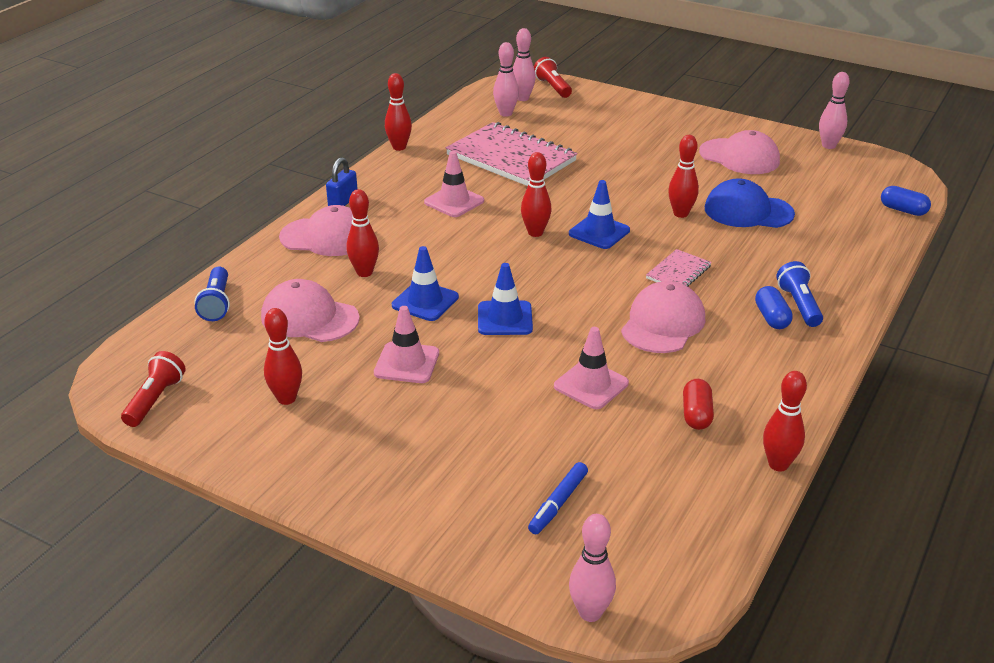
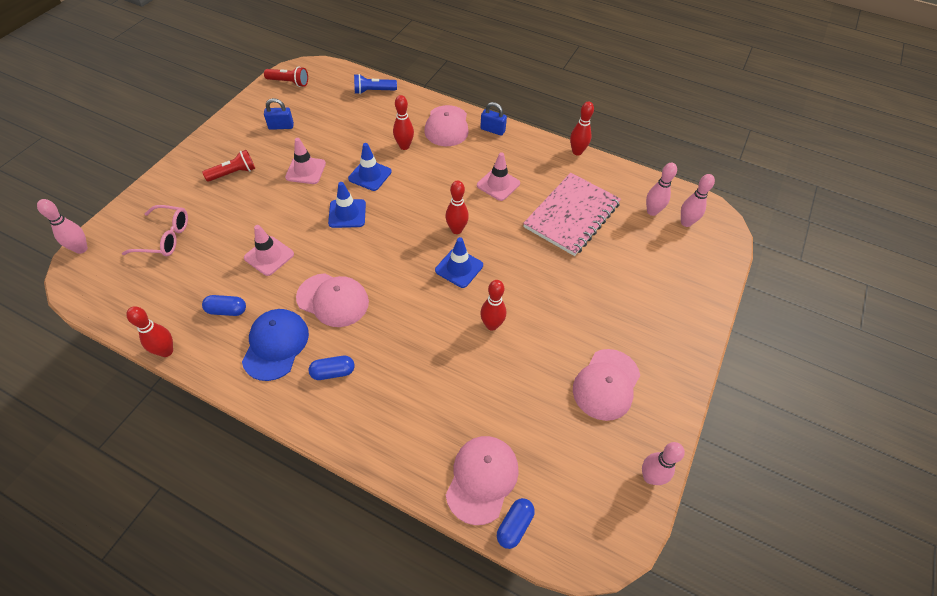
camera: 85 degrees right, 20 degrees up
pink cap [261,279,360,342] -> pink cap moved to [446,436,519,525]
red bowling pin [264,308,302,405] -> blue padlock [264,98,294,130]
blue marker [528,462,588,534] -> pink glasses [122,205,188,256]
red flashlight [534,57,572,98] -> red flashlight moved to [202,150,255,182]
pink notebook [646,249,712,287] -> none
red capsule [683,379,714,430] -> blue capsule [202,295,246,316]
blue cap [705,178,795,228] -> blue cap moved to [242,309,309,381]
blue flashlight [776,261,823,327] -> none

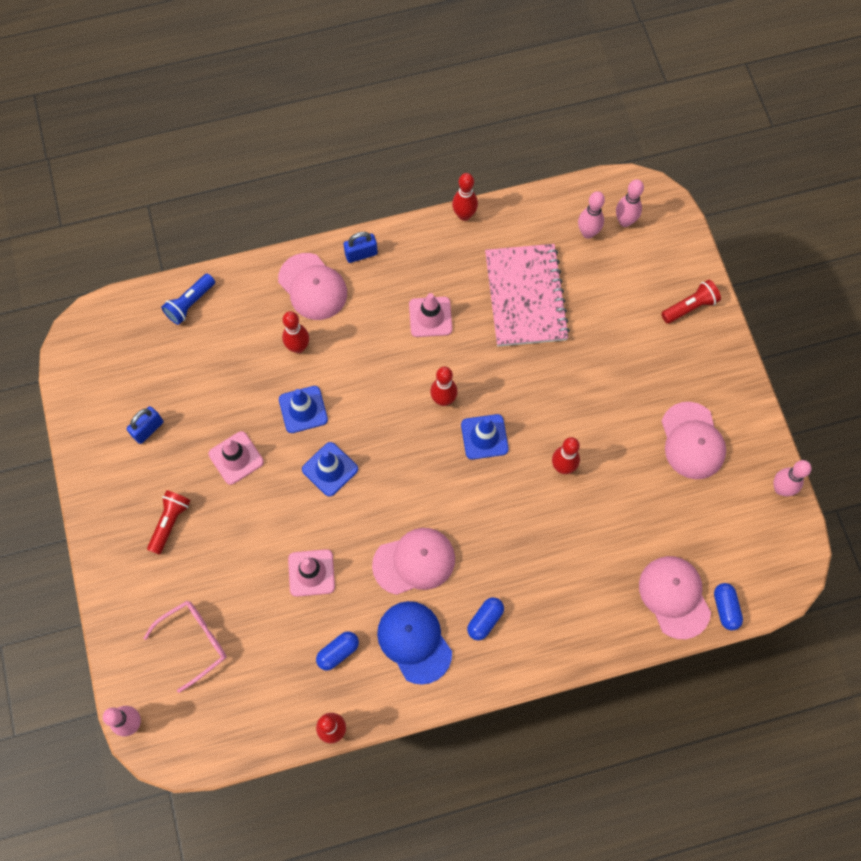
camera: 40 degrees left, 15 degrees up
red flashlight [264,67,308,87] -> red flashlight moved to [661,280,721,324]

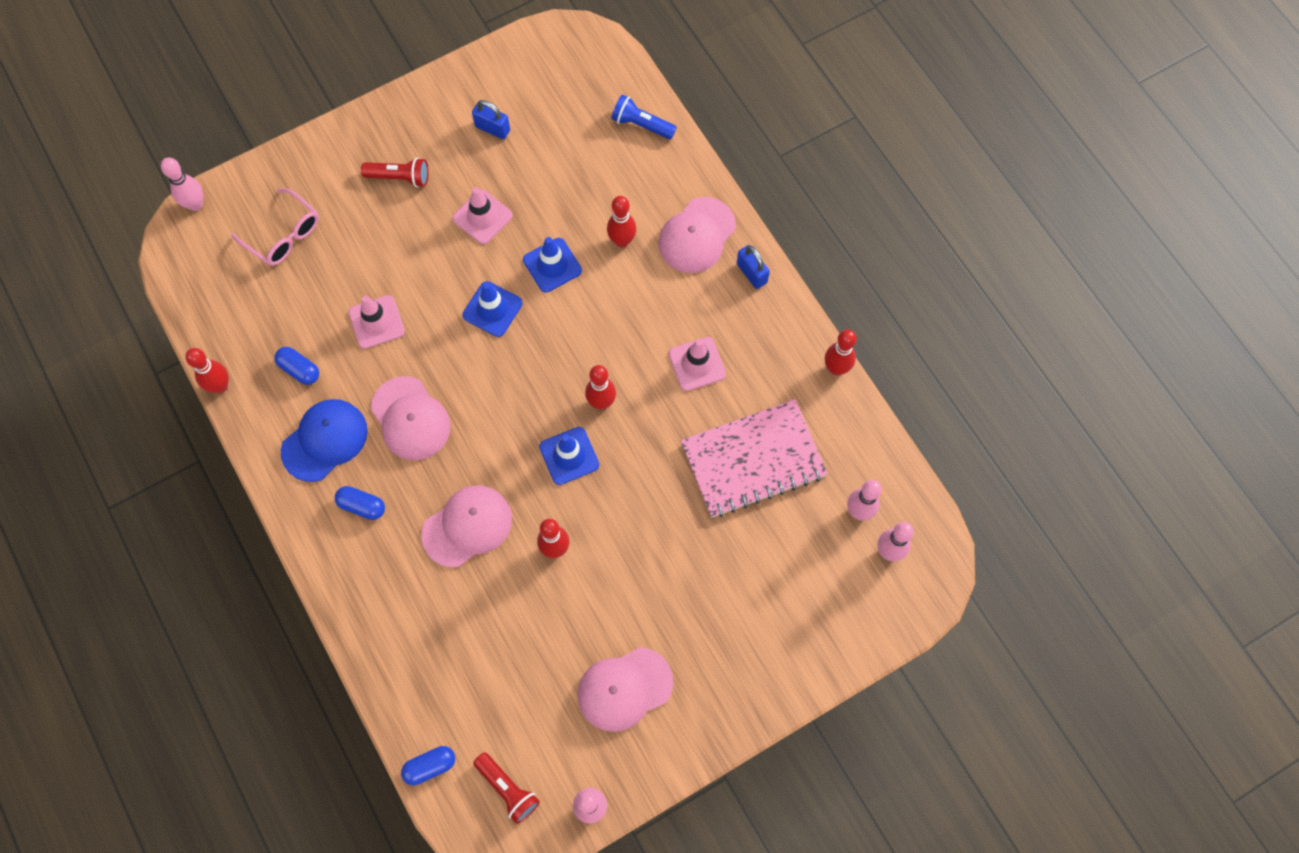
camera: 75 degrees right, 0 degrees up
pink cap [639,556,711,639] -> pink cap moved to [421,485,512,567]
red flashlight [661,280,721,324] -> red flashlight moved to [473,752,540,824]

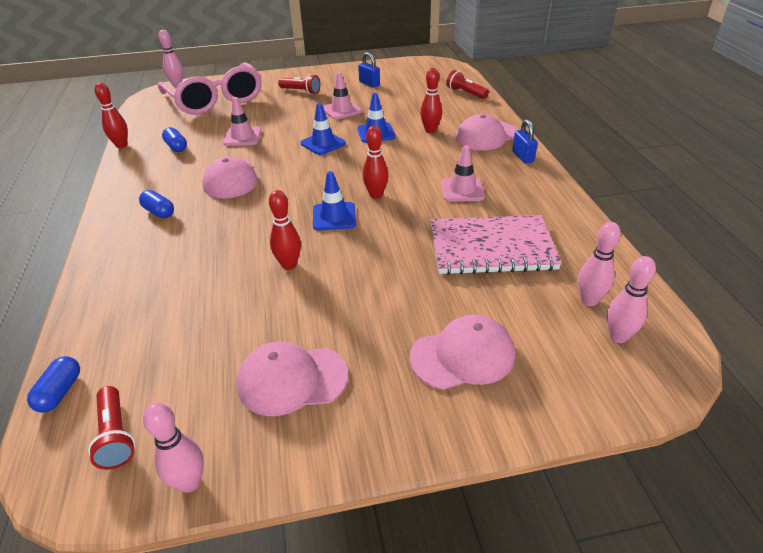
camera: 20 degrees right, 30 degrees down
pink glasses [231,189,319,266] -> pink glasses [158,62,262,115], size x1.85
blue cap [281,399,368,482] -> none
blue capsule [401,746,455,785] -> blue capsule turned 75 degrees counterclockwise [27,356,80,413]
pink cap [421,485,512,567] -> pink cap moved to [409,314,515,390]
blue flashlight [611,95,677,139] -> red flashlight [446,70,489,99]
red bowling pin [825,329,857,375] -> none

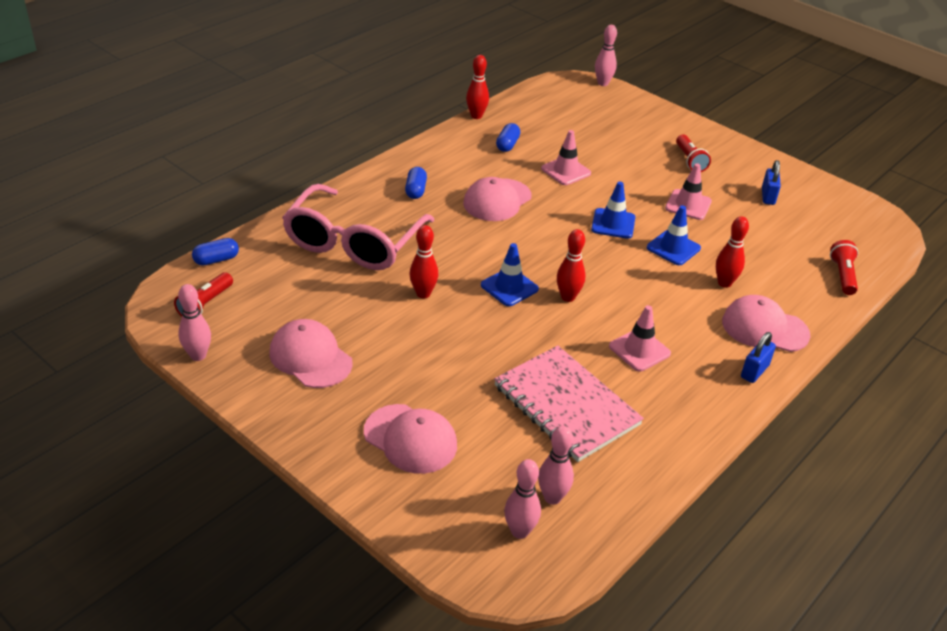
camera: 50 degrees right, 0 degrees up
pink glasses [158,62,262,115] -> pink glasses moved to [282,184,434,270]

